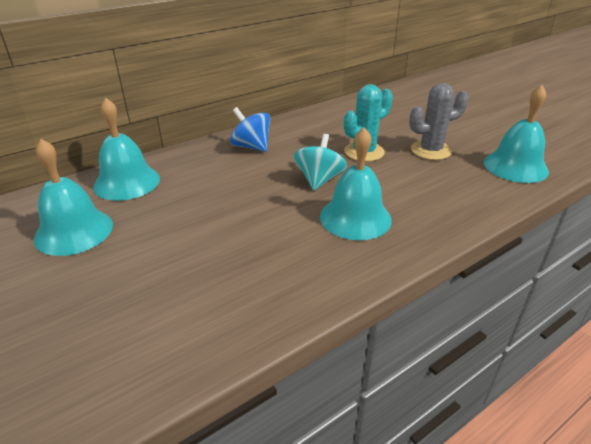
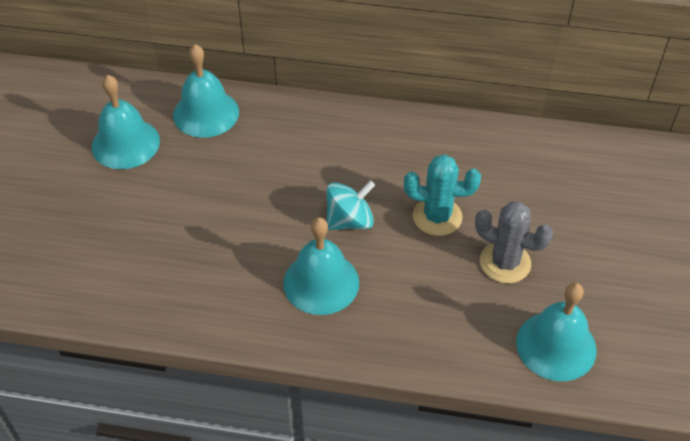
camera: 45 degrees right, 15 degrees up
blue spinning top [230,107,270,152] -> none

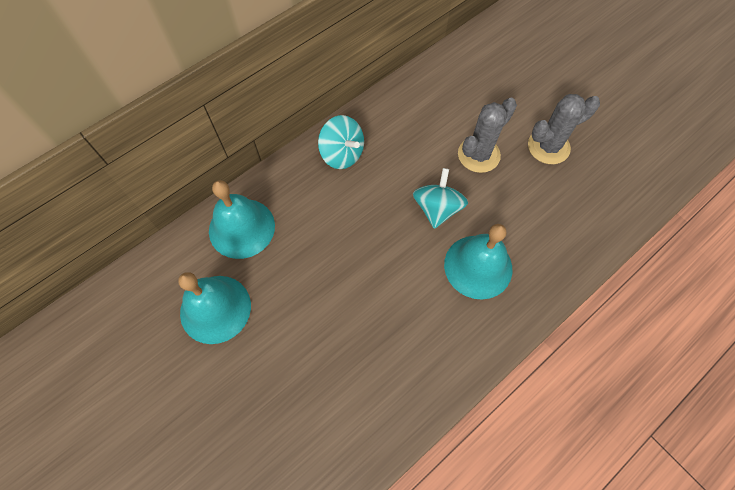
camera: 50 degrees left, 15 degrees up
turquoise cactus [404,154,481,236] -> grey cactus [458,98,517,173]
turquoise bell [516,283,597,381] -> none
none -> turquoise spinning top [318,115,364,169]

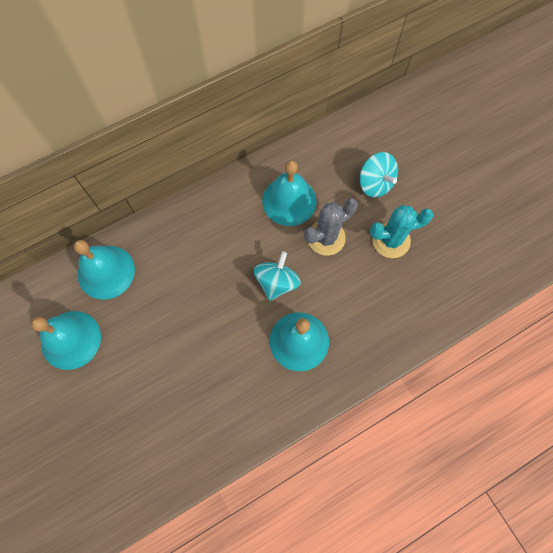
camera: 10 degrees right, 5 degrees up
turquoise spinning top [318,115,364,169] -> turquoise spinning top moved to [360,152,398,198]
grey cactus [528,94,600,164] -> turquoise cactus [370,205,433,258]
none -> turquoise bell [262,160,317,226]

